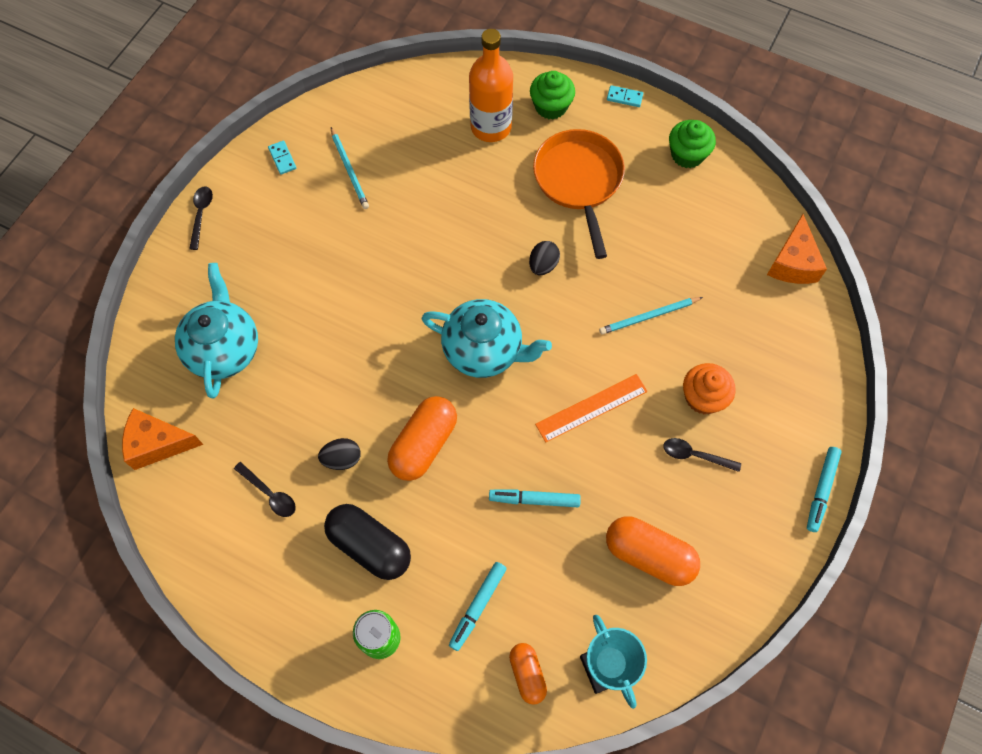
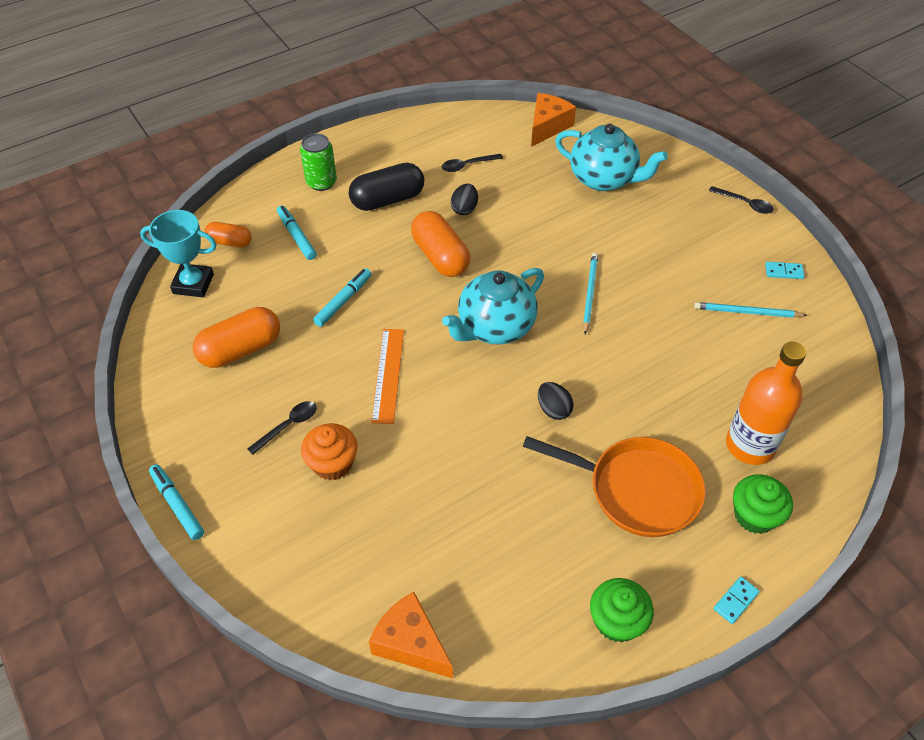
camera: 120 degrees right, 15 degrees down
turquoise pencil [599,297,703,335] -> turquoise pencil moved to [583,253,598,335]

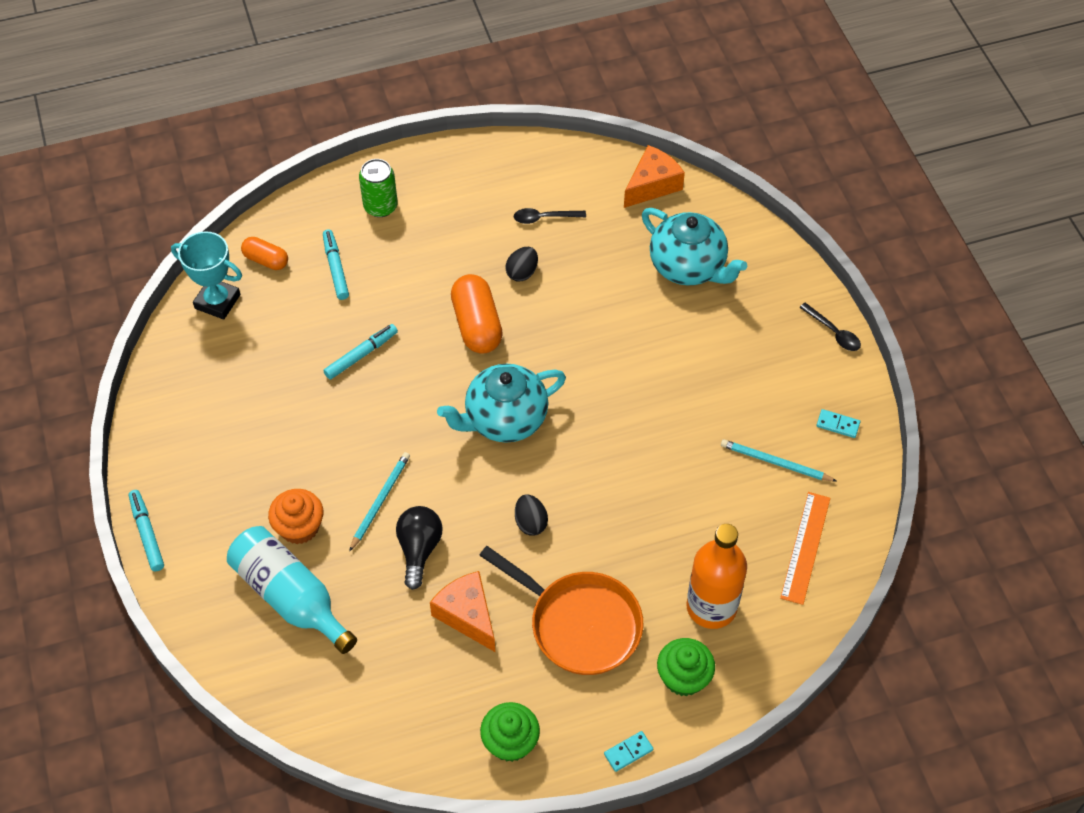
camera: 15 degrees right, 5 degrees up
orange capsule [193,307,280,368] -> none
black spoon [247,401,317,455] -> none
black capsule [349,163,424,211] -> none
orange cheese [369,592,453,678] -> orange cheese moved to [430,571,495,652]
orange ruler [371,329,404,424] -> orange ruler moved to [780,492,830,605]
turquoise pencil [583,253,598,335] -> turquoise pencil moved to [349,452,410,552]
none -> turquoise bottle [227,526,357,654]
none -> black light bulb [396,506,443,590]

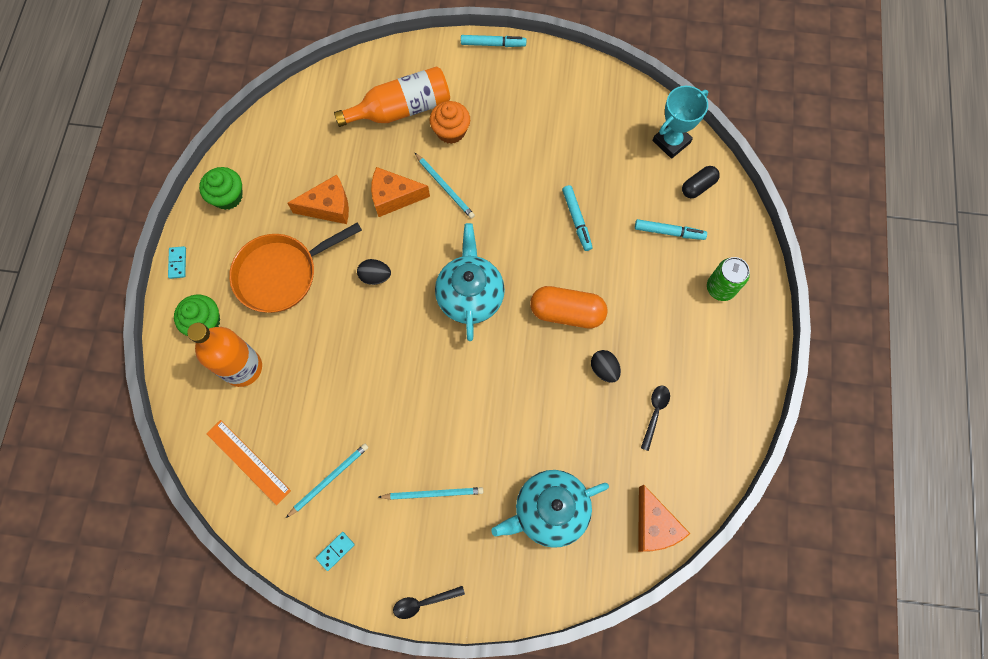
camera: 115 degrees right, 15 degrees up
turquoise bottle [227,526,357,654] -> orange bottle [334,66,450,127]
orange capsule [241,237,288,270] -> black capsule [682,166,720,198]
black light bulb [396,506,443,590] -> orange cheese [371,167,430,217]
none -> turquoise pencil [378,487,483,500]

